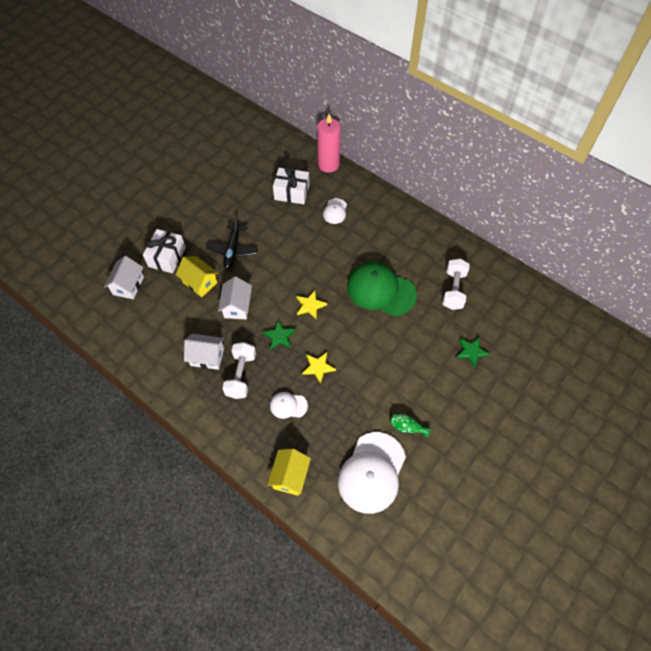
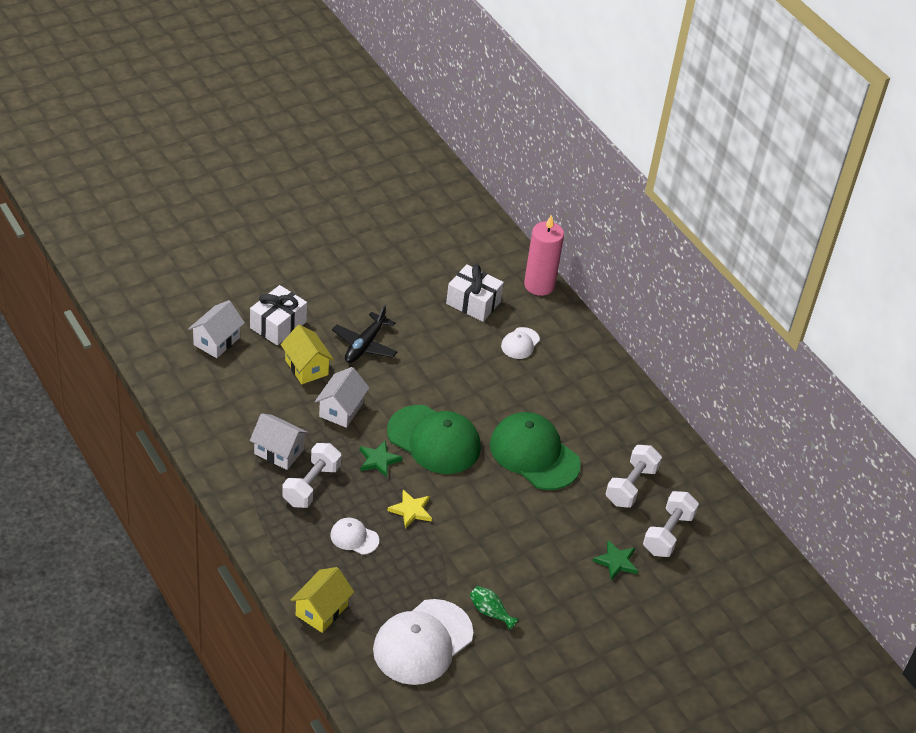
camera: 15 degrees right, 15 degrees down
yellow star [296,290,327,319] -> green cap [387,405,481,474]
none -> white dumbbell [643,491,699,557]

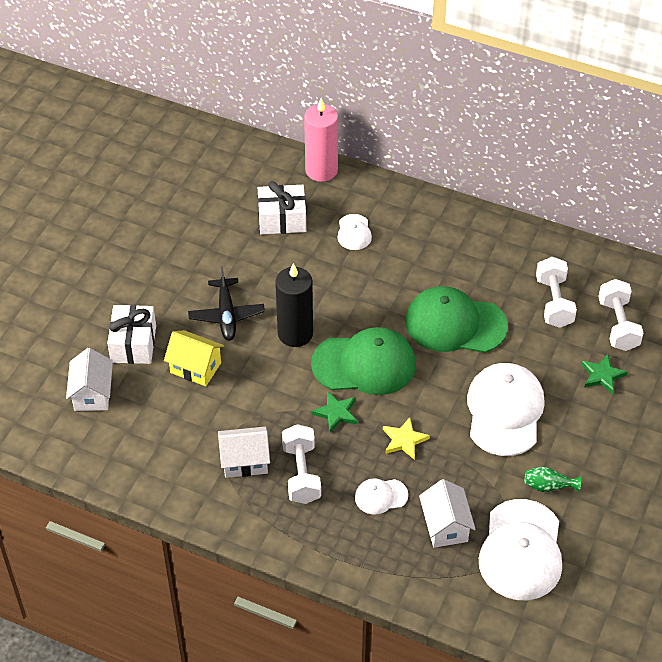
camera: 30 degrees left, 5 degrees up
yellow house [291,567,354,633] -> none
white house [315,367,369,428] -> white house moved to [419,479,476,548]
none -> black candle [275,263,313,347]
none -> white cap [467,363,545,456]

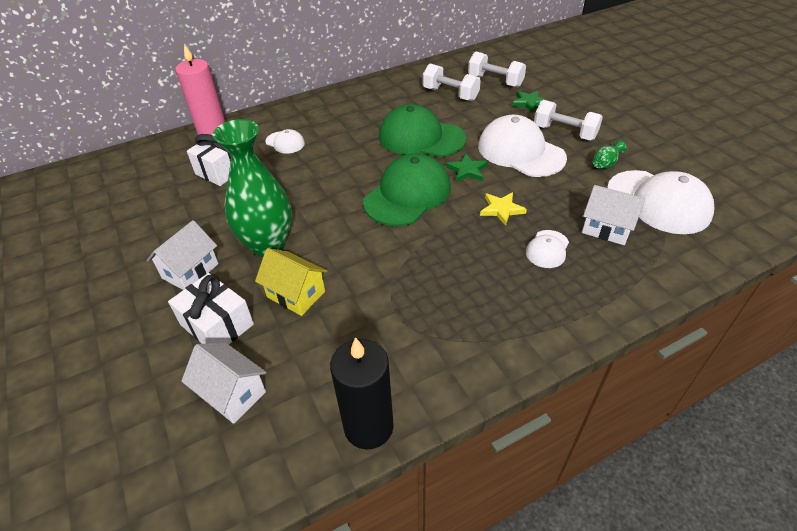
camera: 50 degrees left, 5 degrees down
yellow house [164,330,224,386] -> yellow house turned 60 degrees clockwise [255,248,327,316]
black plane [188,267,265,341] -> green vase [213,119,292,257]
white house [218,427,270,478] -> white house moved to [147,220,218,290]
black candle [275,263,313,347] -> black candle moved to [330,337,394,450]
white dumbbell [282,424,321,504] -> white dumbbell moved to [534,100,603,140]
green star [311,391,358,433] -> green star moved to [446,153,488,182]
green cap [405,286,508,353] -> green cap turned 60 degrees clockwise [379,104,466,157]

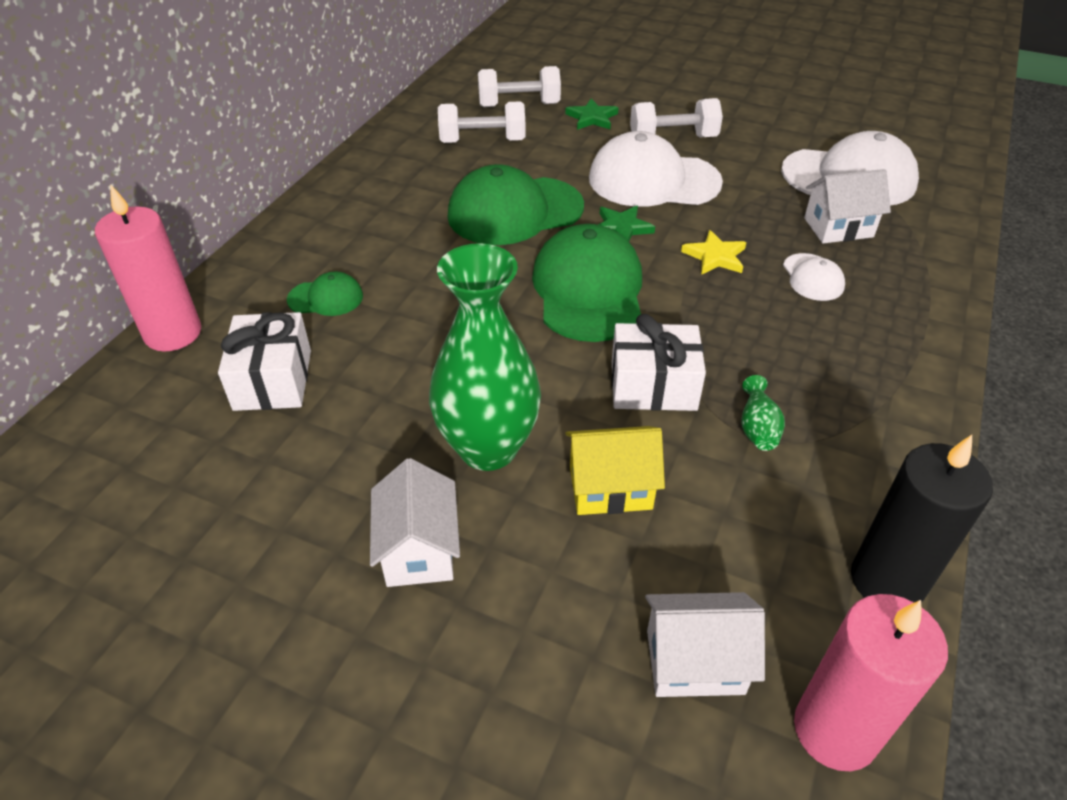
camera: 40 degrees left, 0 degrees up
white gift [168,273,254,345] -> white gift moved to [612,314,706,411]
white cap [265,129,305,154] -> green cap [287,271,363,316]
green vase [593,141,626,169] -> green vase moved to [741,375,785,451]
none -> pink candle [794,594,948,771]

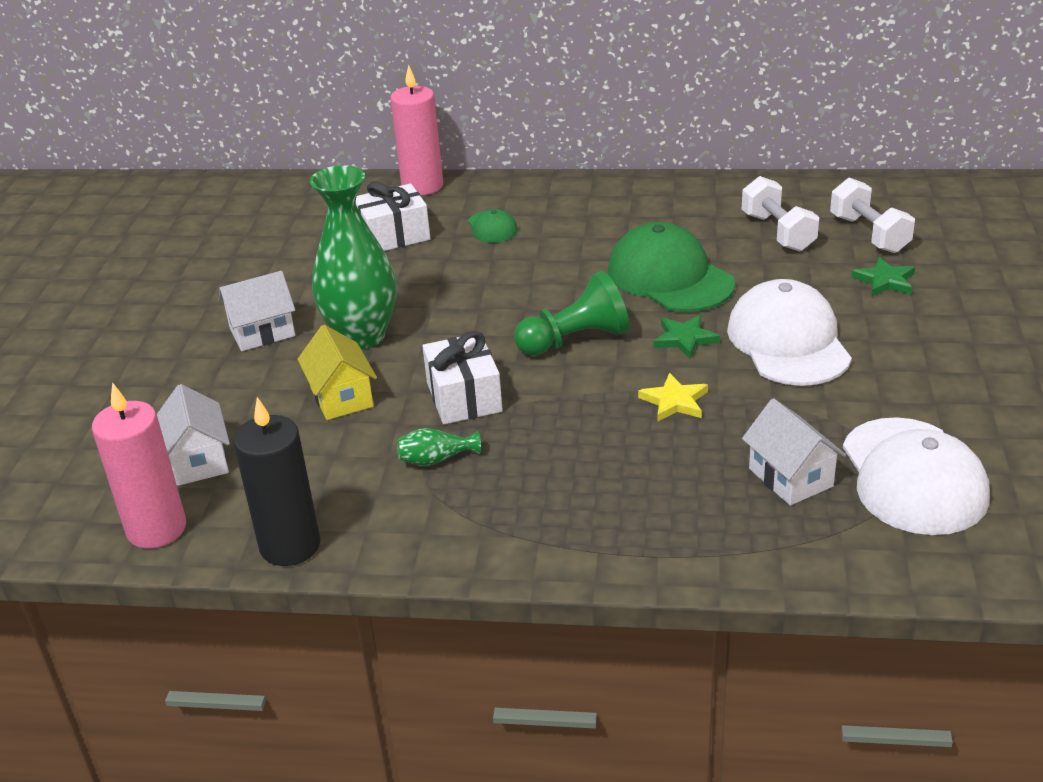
camera: 75 degrees right, 10 degrees down
green cap [532,224,642,342] -> green pawn [514,271,629,356]
white dumbbell [630,98,723,138] -> none
white cap [783,253,845,301] -> none

